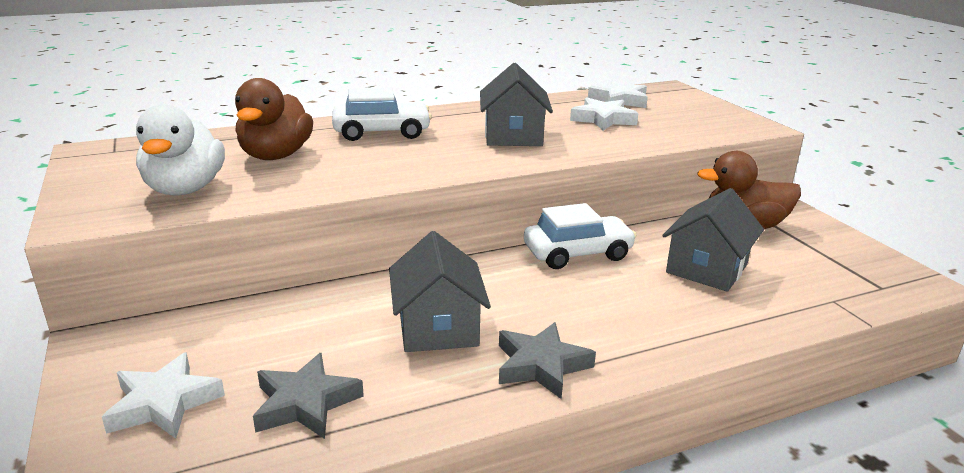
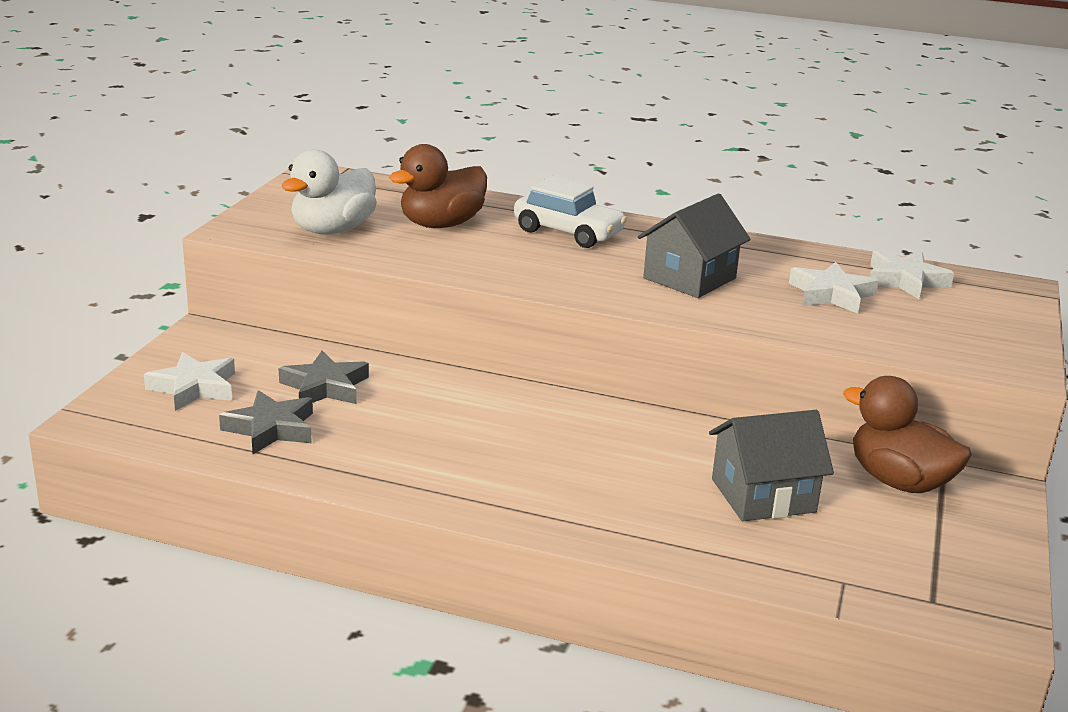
camera: 40 degrees right, 0 degrees up
grey house [389,231,491,352] -> none
grey star [499,322,596,399] -> grey star moved to [279,351,369,404]
white car [524,203,637,269] -> none

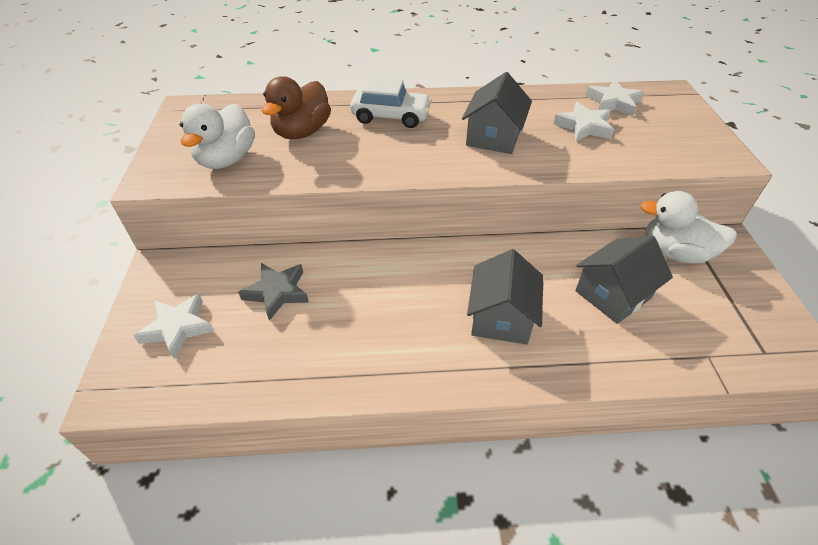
camera: 20 degrees left, 20 degrees up
grey star [219,390,313,454] -> none
brown duck [843,376,972,493] -> white duck [640,191,737,263]
none -> grey house [467,249,543,344]

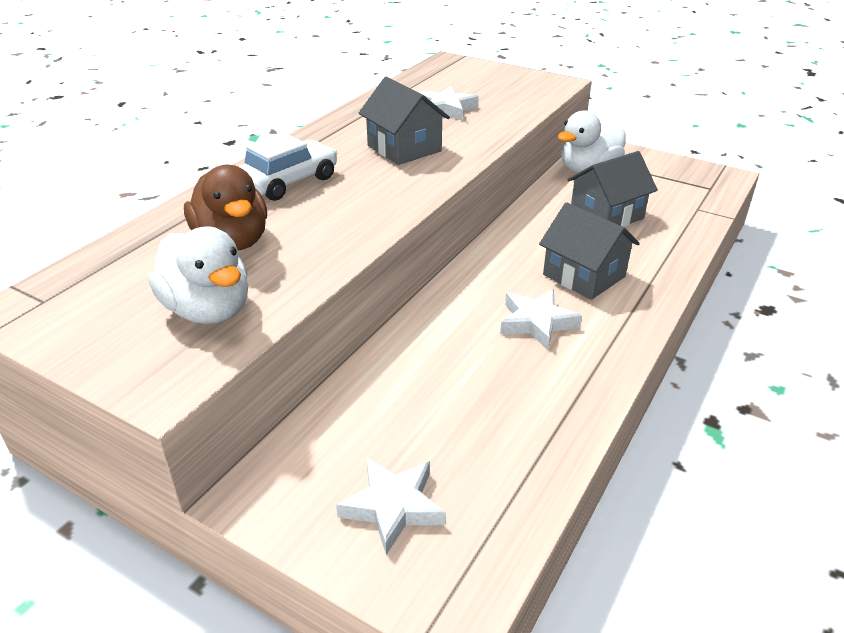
camera: 55 degrees left, 10 degrees down
grey star [238,263,309,321] -> none
grey house [575,236,673,324] -> grey house turned 60 degrees clockwise [567,151,658,227]
white star [586,80,644,117] -> white star moved to [500,289,582,350]

